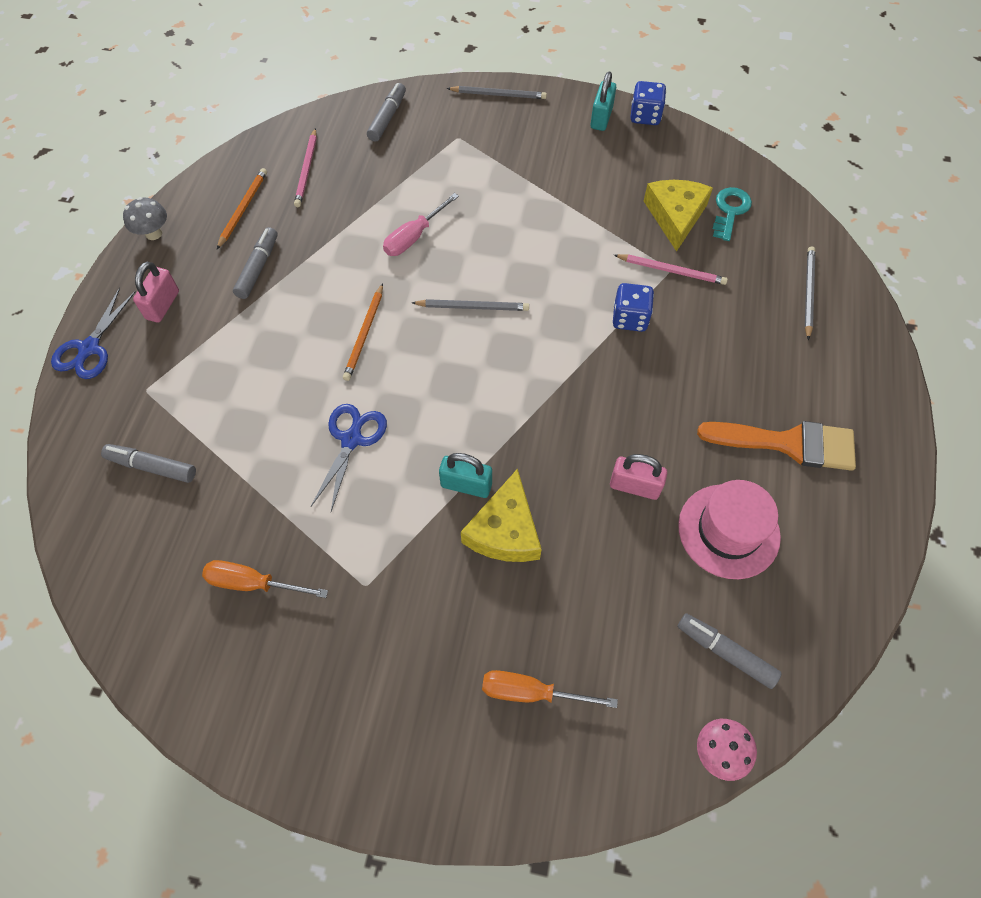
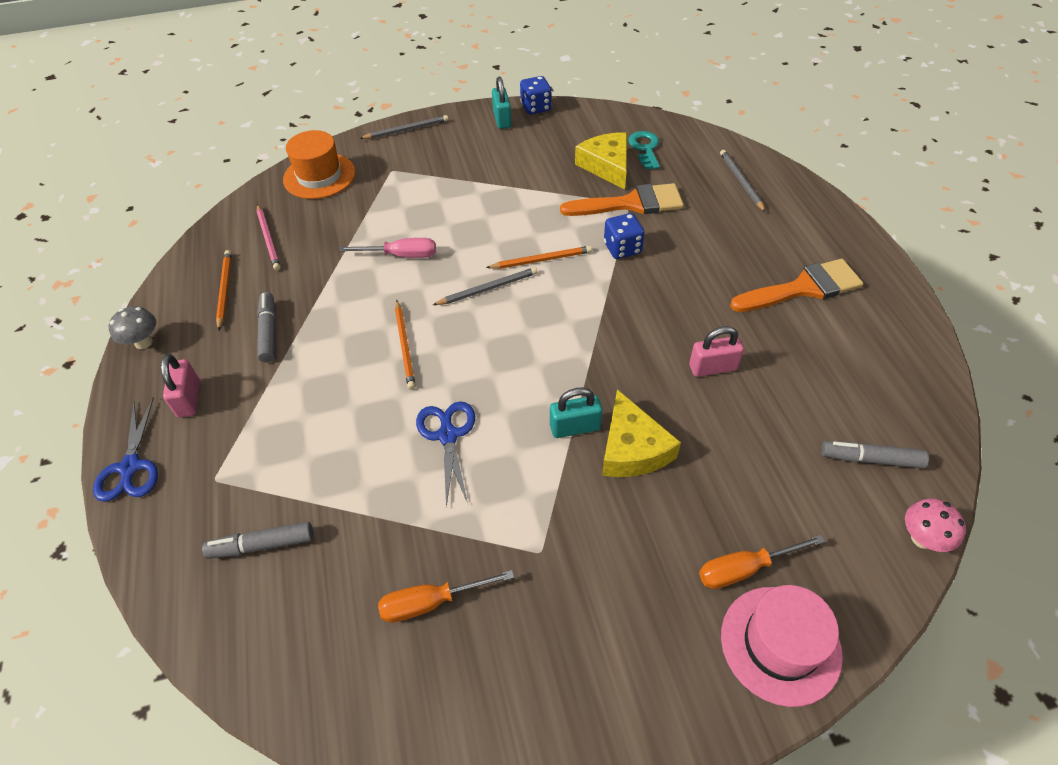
camera: 25 degrees left, 10 degrees down
grey marker [367,83,406,142] -> orange hat [283,130,355,199]
pink screwdriver [383,193,459,256] -> pink screwdriver turned 105 degrees counterclockwise [339,238,436,258]
pink pencil [614,254,728,285] -> orange brush [560,183,684,216]
pink hat [678,480,781,579] -> pink hat moved to [721,585,843,707]
none -> orange pencil [486,246,592,269]

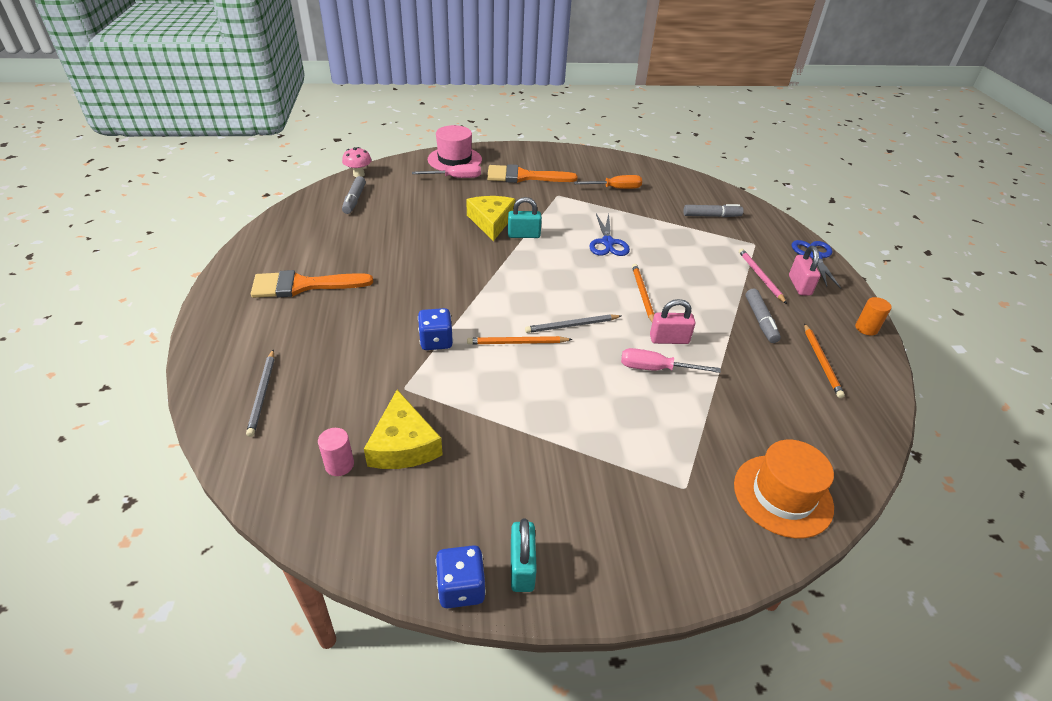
camera: 175 degrees left, 10 degrees down
grey mushroom [109,306,156,349] -> orange cylinder [855,297,892,336]
pink pencil [257,204,280,271] -> pink pencil moved to [739,248,787,304]
grey pencil [359,115,448,139] -> none
orange brush [560,183,684,216] -> orange brush moved to [487,164,577,183]
turquoise key [628,131,660,170] -> pink cylinder [318,428,354,476]
pink padlock [689,326,744,377] -> pink padlock moved to [650,299,695,344]
orange screwdriver [699,535,825,589] -> pink screwdriver [412,164,481,178]
grey marker [821,441,929,469] -> grey marker turned 75 degrees clockwise [342,176,366,214]

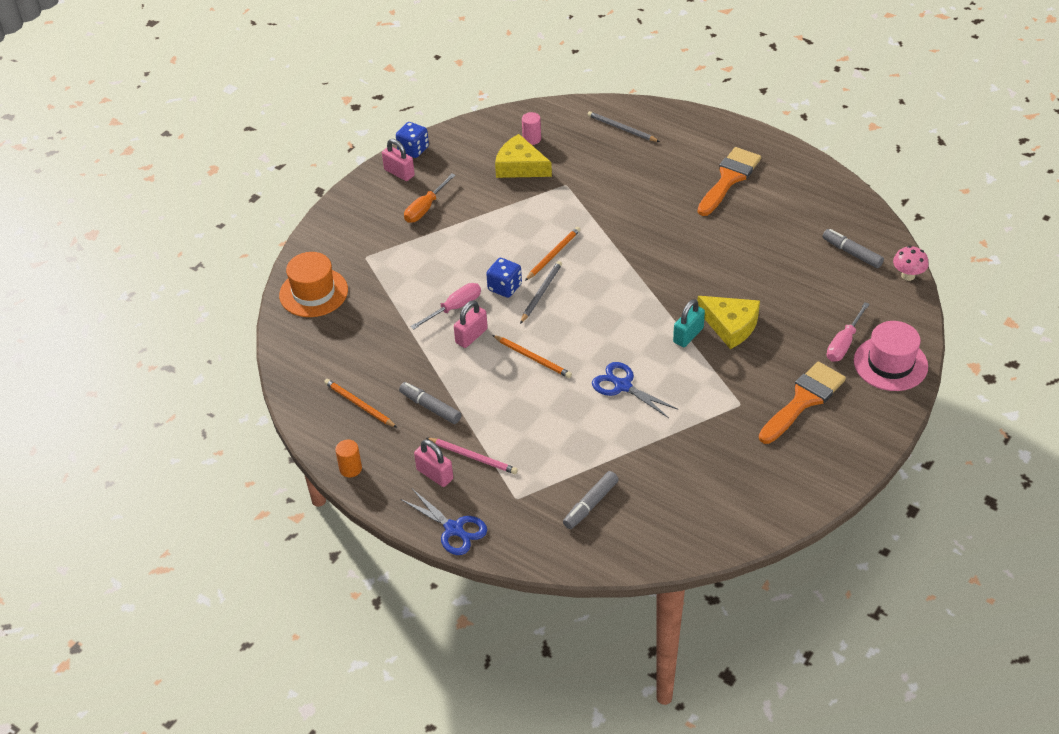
camera: 135 degrees right, 5 degrees up
blue dice [418,308,453,350] -> blue dice moved to [486,258,522,298]
turquoise padlock [511,518,537,592] -> pink padlock [382,139,415,181]
orange screwdriver [574,175,642,189] -> orange screwdriver moved to [404,173,456,223]

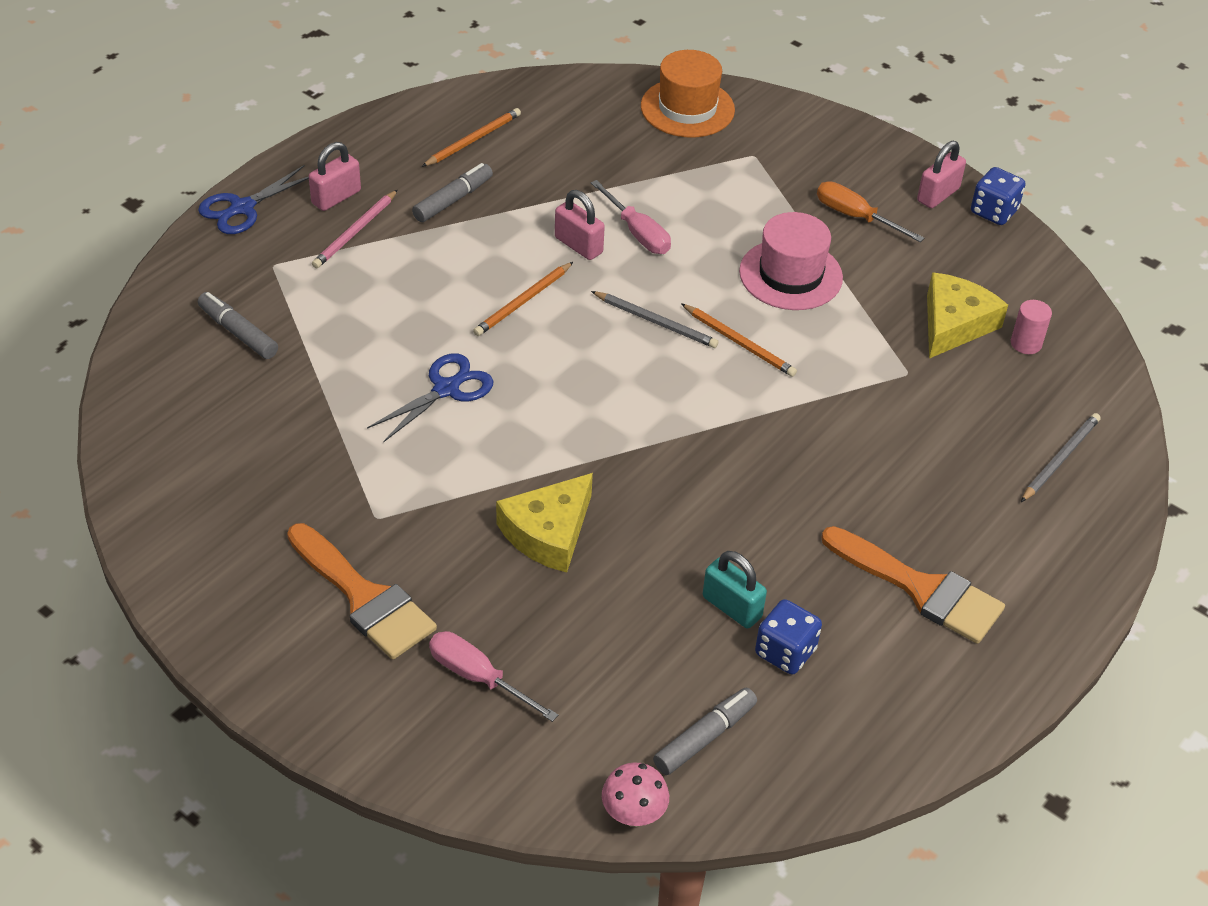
camera: 90 degrees right, 0 degrees up
orange cylinder [335,439,362,477] -> none
blue dice [486,258,522,298] -> blue dice moved to [755,599,822,674]
turquoise padlock [673,299,705,347] -> turquoise padlock moved to [703,551,767,628]
pink hat [854,321,928,391] -> pink hat moved to [739,212,843,310]

